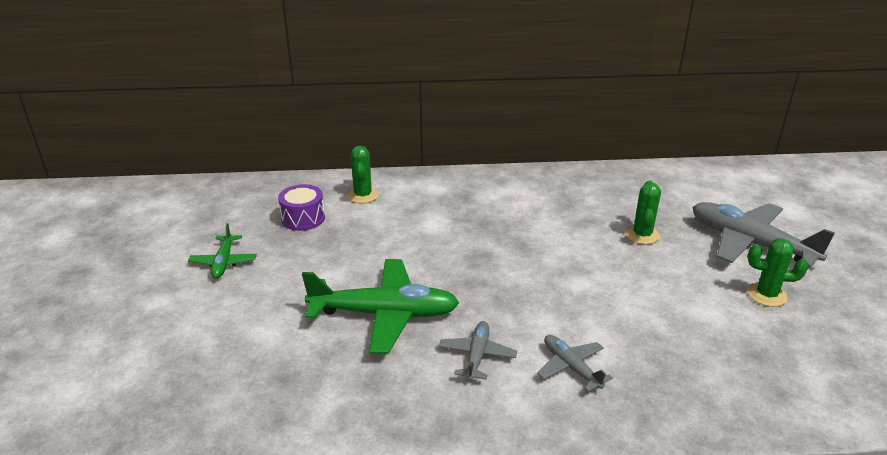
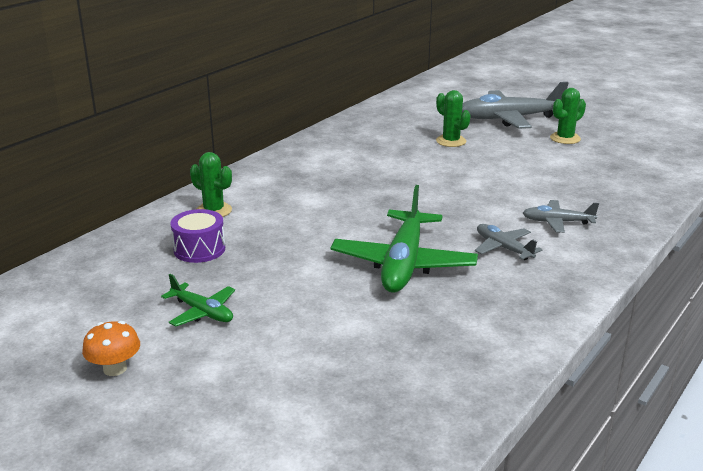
camera: 50 degrees left, 5 degrees down
green plane [302,259,459,354] -> green plane turned 150 degrees clockwise [331,185,478,293]
none -> orange mushroom [82,321,140,376]

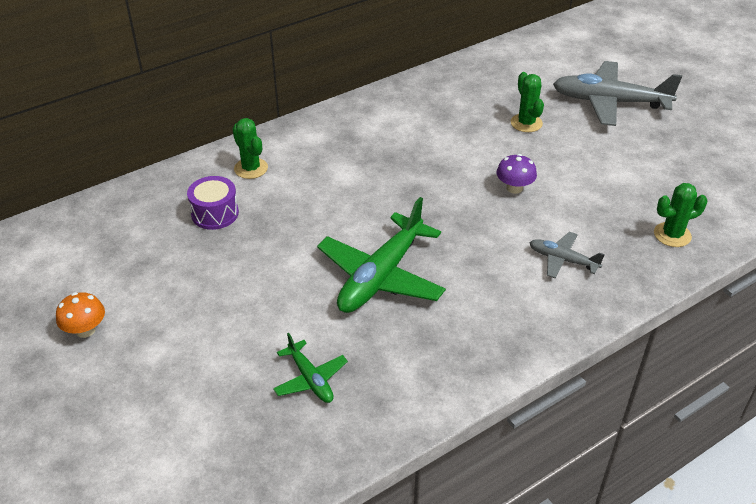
camera: 20 degrees right, 15 degrees up
green plane [161,274,235,326] -> green plane moved to [273,333,348,403]
grey plane [475,224,542,260] -> none
green cactus [550,88,586,144] -> green cactus moved to [654,183,707,247]
none -> purple mushroom [496,154,537,194]

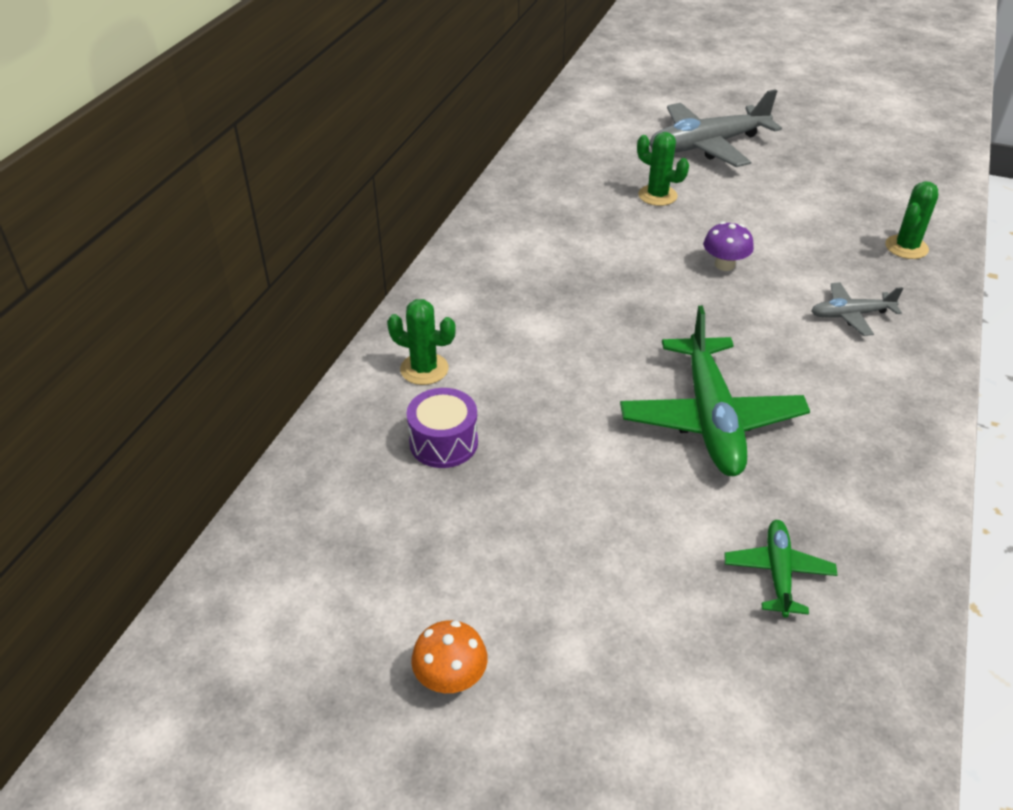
camera: 35 degrees left, 0 degrees up
green plane [273,333,348,403] -> green plane turned 105 degrees counterclockwise [724,520,838,618]

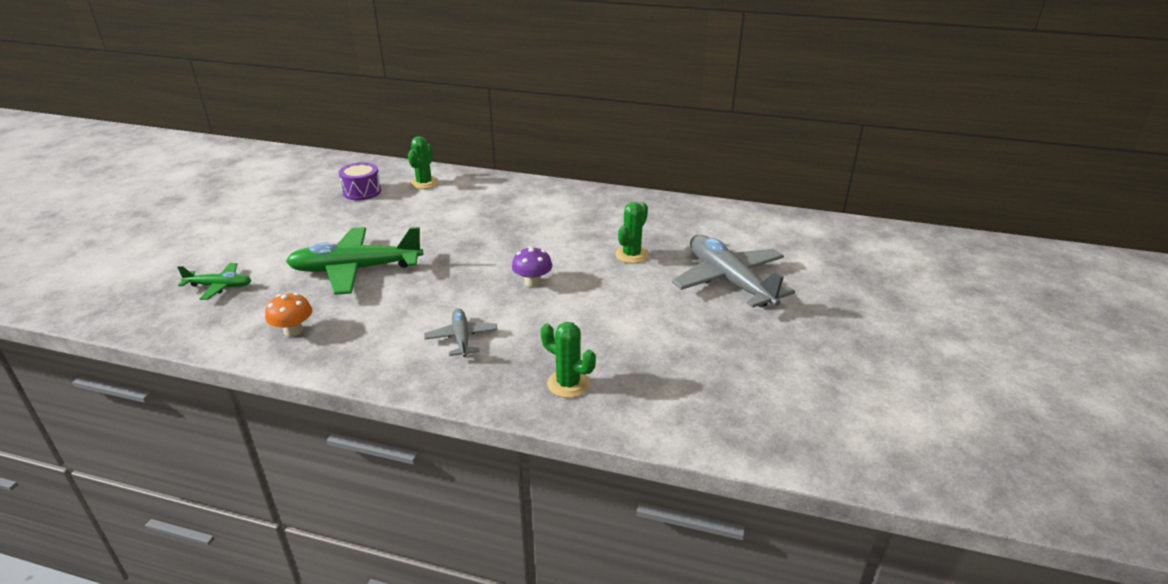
camera: 85 degrees right, 10 degrees down
orange mushroom [411,620,488,693] -> orange mushroom moved to [265,293,312,337]

